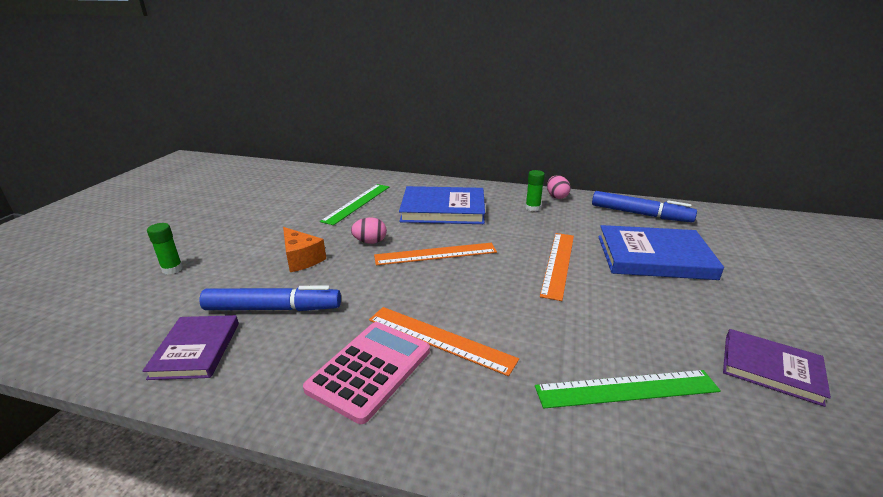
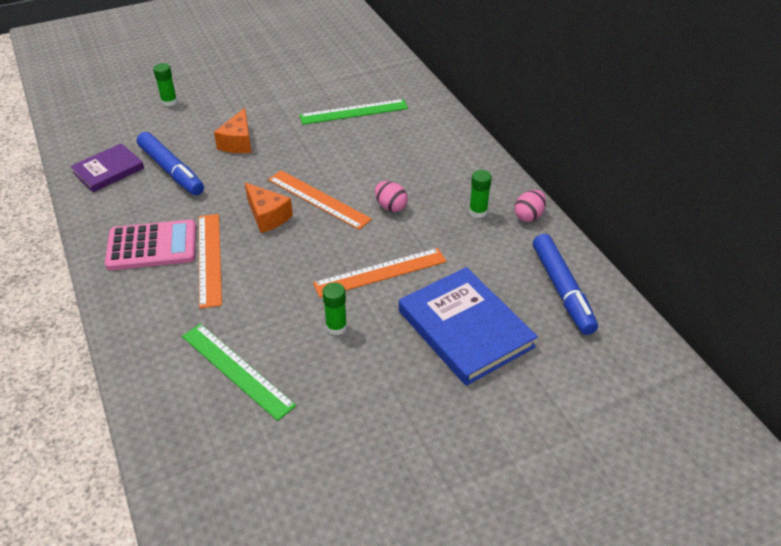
camera: 50 degrees right, 15 degrees up
pink egg [351,217,387,244] -> pink egg moved to [375,181,408,212]
blue book [399,186,485,224] -> none
purple book [723,329,831,407] -> none
none -> orange cheese [245,182,293,233]
none -> green glue stick [323,283,347,335]

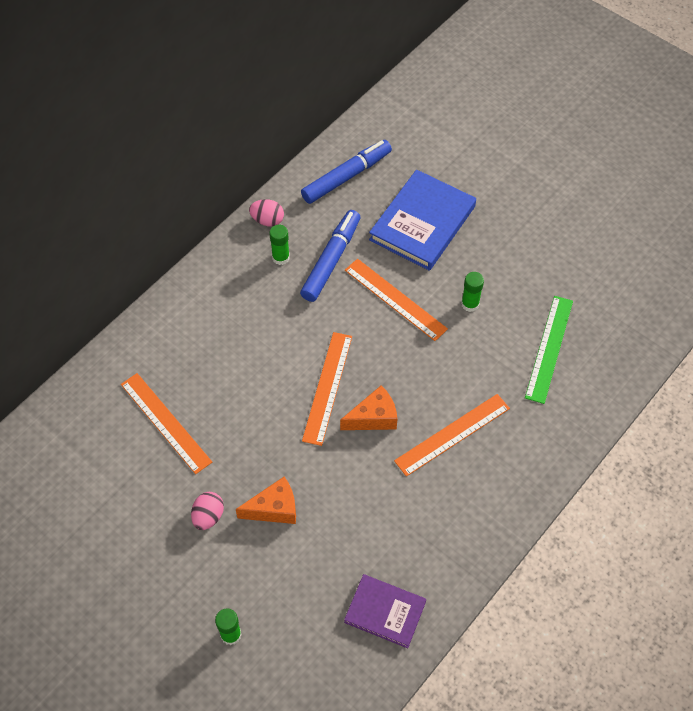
camera: 115 degrees left, 15 degrees up
pink calculator [105,219,196,270] -> none
blue marker [137,132,204,195] -> blue marker moved to [300,210,360,302]
orange cheese [245,182,293,233] -> orange cheese turned 45 degrees clockwise [340,385,397,430]
green ruler [299,99,408,125] -> orange ruler [121,373,212,474]
pink egg [375,181,408,212] -> pink egg moved to [191,492,224,530]

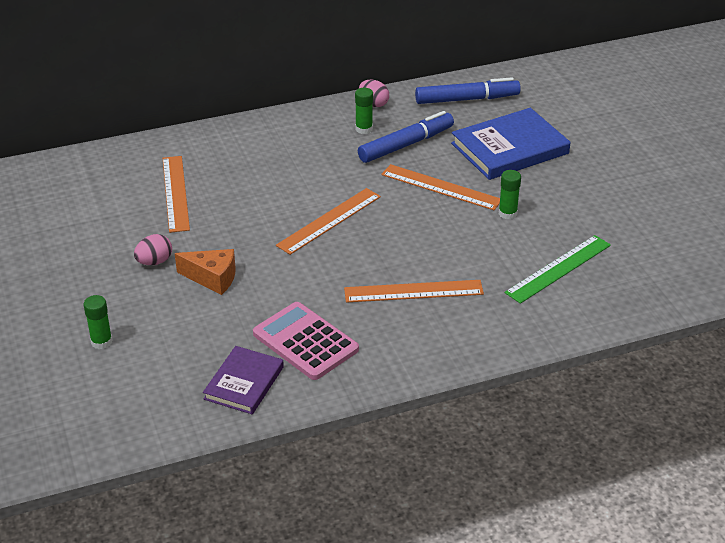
camera: 30 degrees right, 20 degrees down
orange cheese [340,385,397,430] -> none
purple book [344,574,426,648] -> purple book turned 60 degrees clockwise [203,346,284,414]
orange ruler [345,259,448,341] -> orange ruler turned 45 degrees counterclockwise [381,164,500,210]
none -> pink calculator [253,302,359,380]

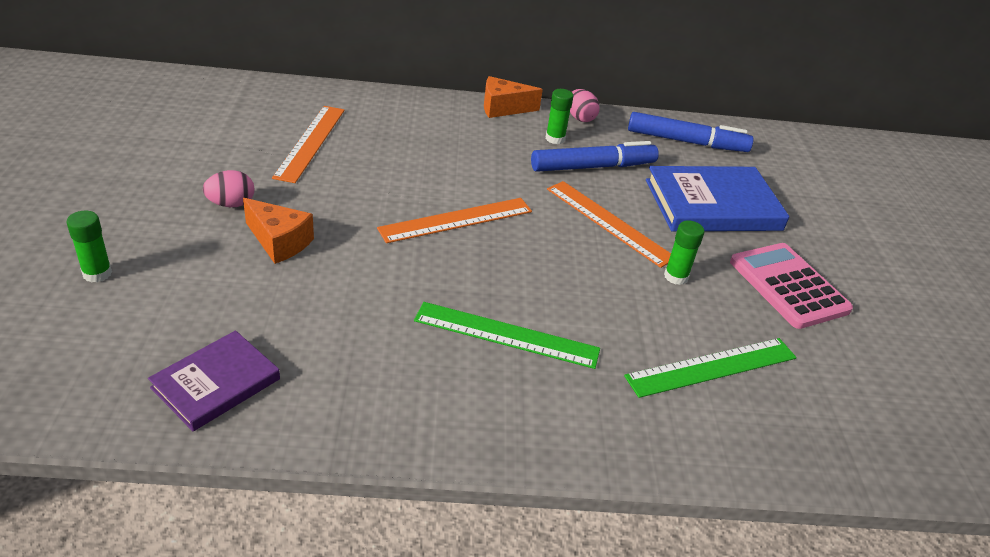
camera: 15 degrees right, 0 degrees up
pink calculator [253,302,359,380] -> pink calculator moved to [730,243,853,329]
orange ruler [344,280,484,303] -> green ruler [414,302,600,369]
none -> orange cheese [484,76,543,118]

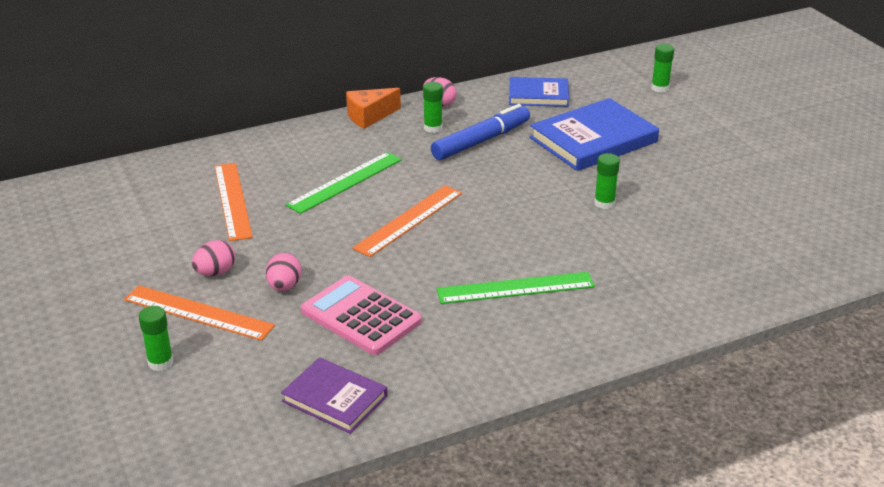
camera: 20 degrees left, 5 degrees down
purple book [148,331,280,431] -> purple book turned 75 degrees counterclockwise [281,357,388,434]
orange cheese [243,198,314,264] -> pink egg [266,253,302,291]
orange ruler [547,181,671,268] -> orange ruler moved to [124,285,275,341]
green ruler [624,338,797,398] -> green ruler moved to [286,152,402,214]
blue marker [628,112,754,152] -> blue book [509,77,569,107]
pink calculator [730,243,853,329] -> pink calculator moved to [301,275,422,355]
none -> green glue stick [651,44,674,92]

